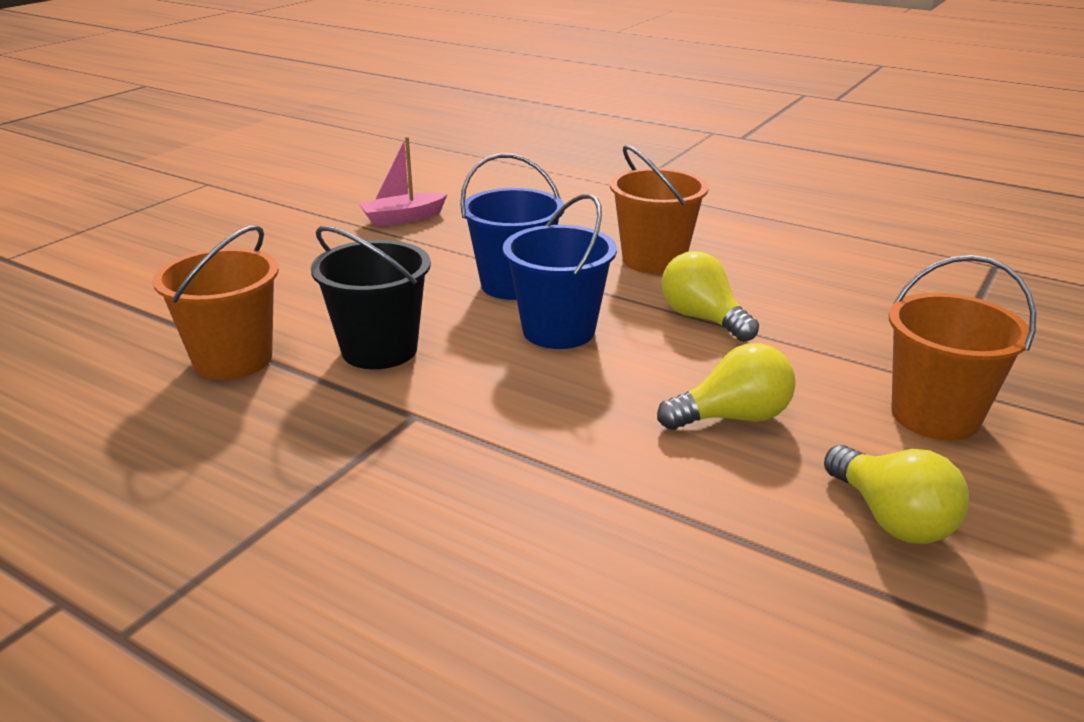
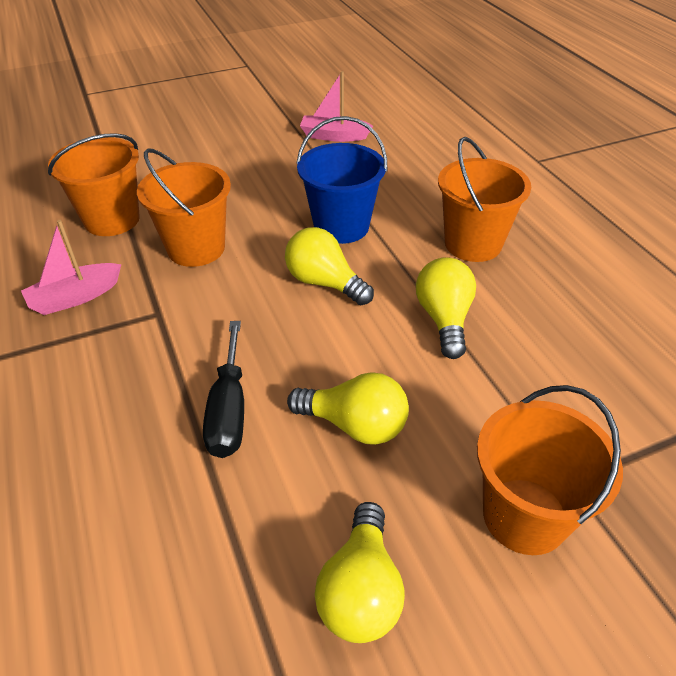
camera: 35 degrees right, 15 degrees up
black bucket [311,226,431,369] -> orange bucket [137,148,231,267]
blue bucket [503,194,617,349] -> yellow light bulb [285,227,374,305]
none -> pink boat [21,220,121,315]
none -> black screwdriver [203,321,244,458]

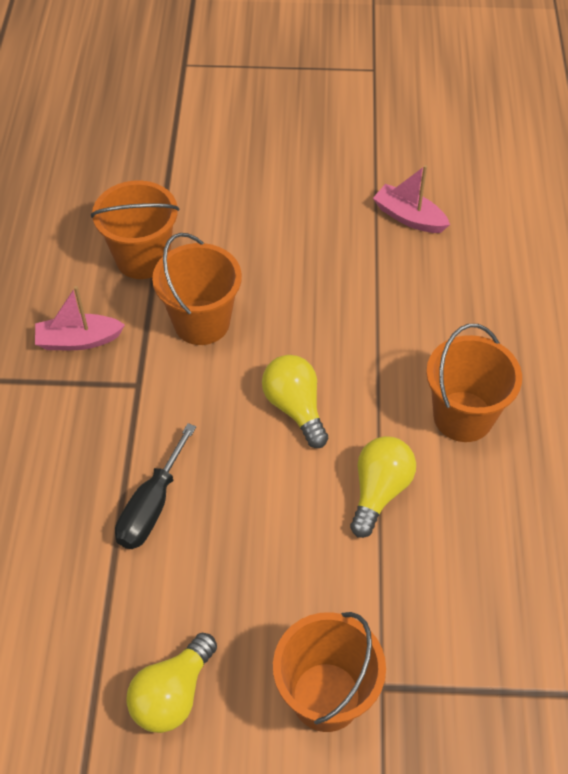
camera: 25 degrees right, 10 degrees up
yellow light bulb [287,373,409,445] -> none
blue bucket [296,116,387,244] -> none

